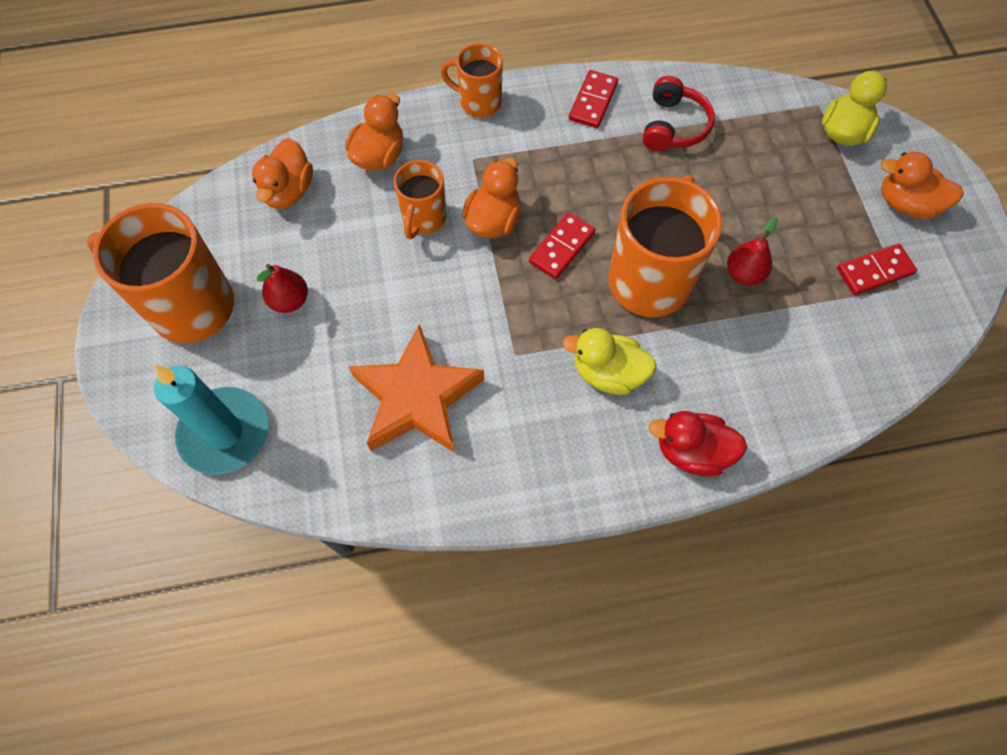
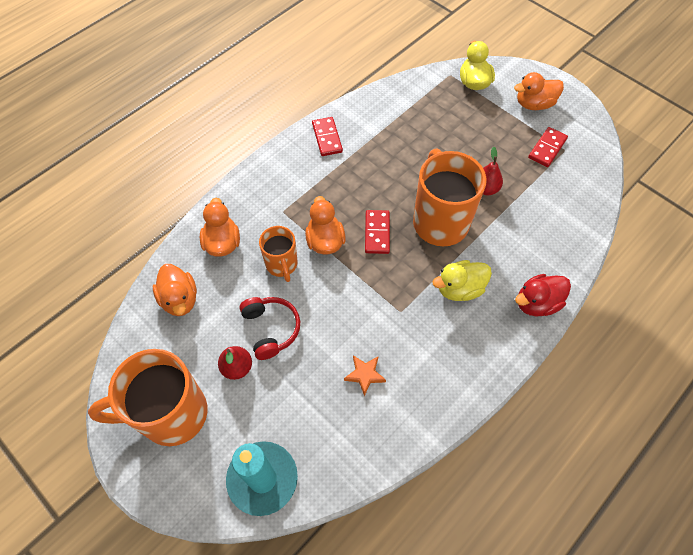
camera: 35 degrees left, 5 degrees down
orange star [348,324,484,453] -> orange star [344,355,386,396], size x0.43
orange mug [441,43,503,117] -> none
red headphones [643,76,715,152] -> red headphones moved to [239,297,300,360]

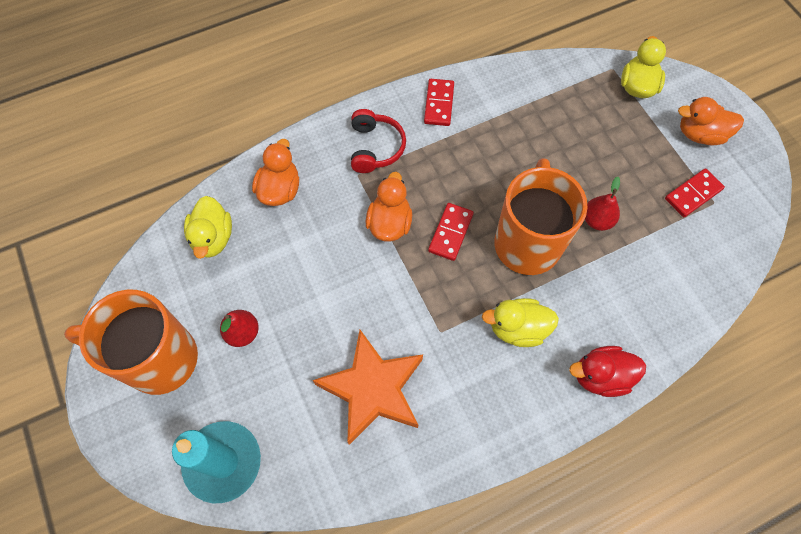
camera: 20 degrees right, 5 degrees up
orange duck [153,264,197,316] -> yellow duck [184,196,232,259]
red headphones [239,297,300,360] -> red headphones moved to [351,109,406,173]
orange mug [259,226,297,282] -> none
orange star [344,355,386,396] -> orange star [313,330,423,445], size x2.33

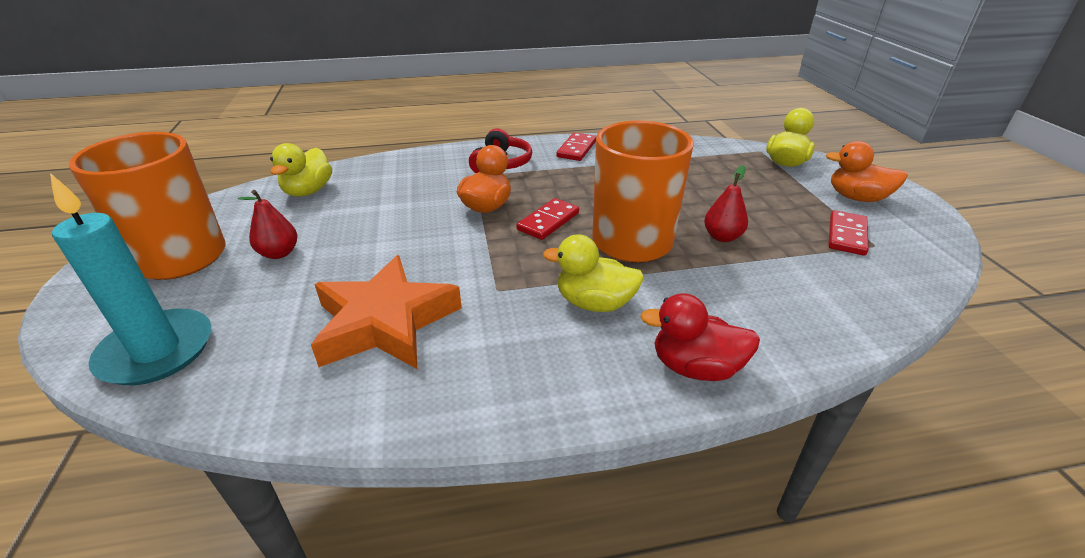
camera: 15 degrees right, 30 degrees down
orange duck [252,139,299,206] -> none
red domino [665,168,725,217] -> red domino turned 45 degrees counterclockwise [829,210,868,256]

